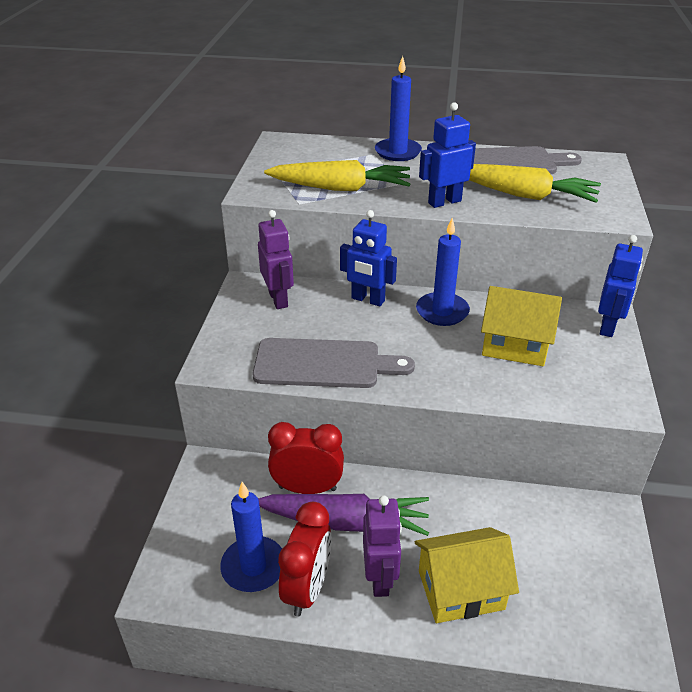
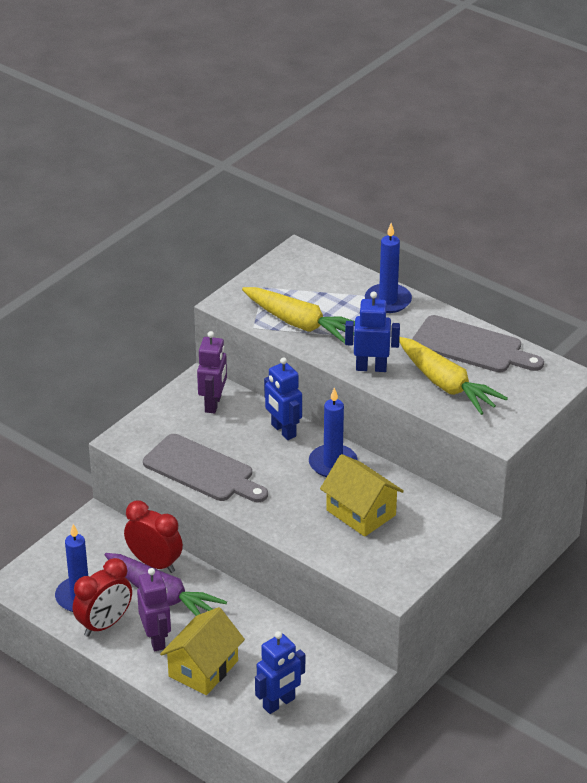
camera: 30 degrees right, 0 degrees up
purple robot [363,495,402,597] -> purple robot turned 45 degrees counterclockwise [137,568,171,651]
yellow house [415,527,519,623] -> yellow house turned 75 degrees counterclockwise [160,607,245,695]
blue robot [598,235,643,337] -> blue robot moved to [255,631,305,714]

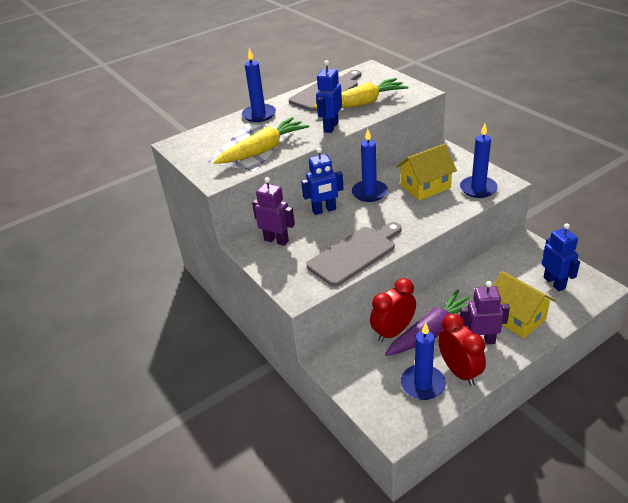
camera: 70 degrees left, 0 degrees up
none -> blue candle [460,124,498,198]

